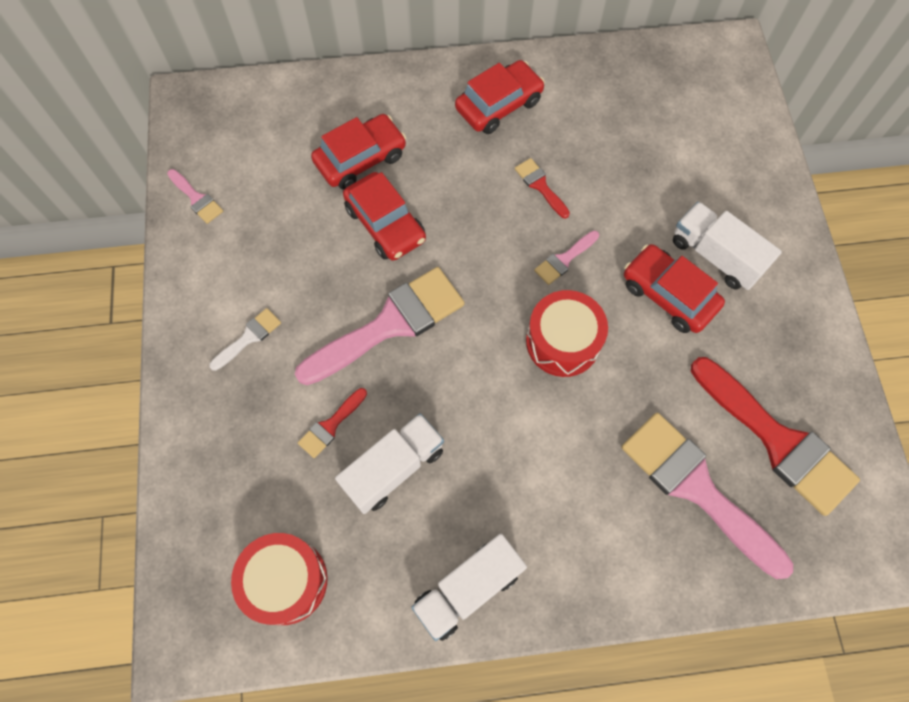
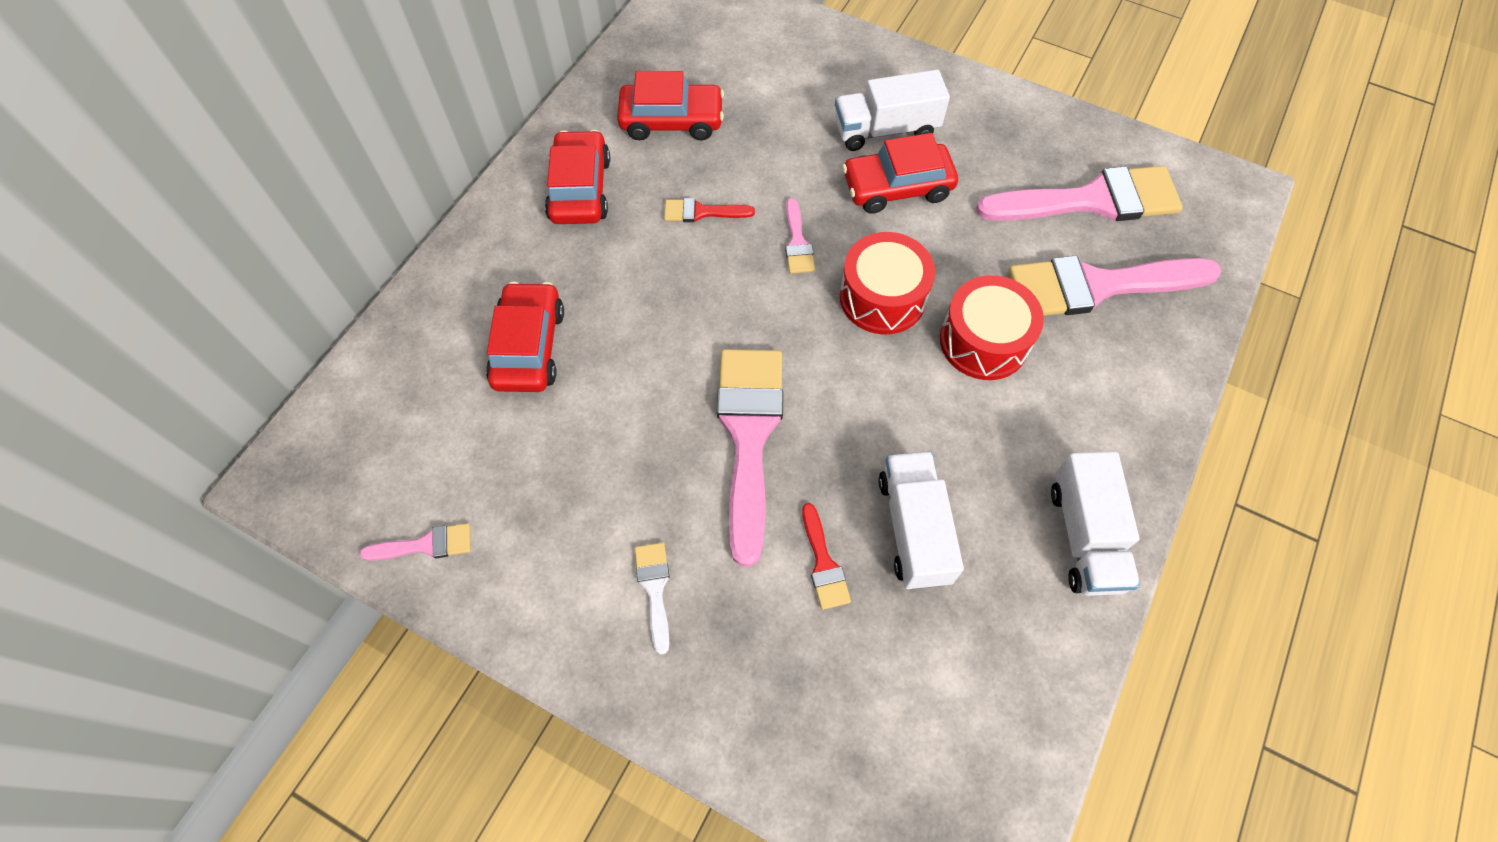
camera: 55 degrees left, 5 degrees down
red drum [231,533,328,625] -> red drum moved to [940,275,1044,380]
red car [343,172,426,261] -> red car moved to [617,71,724,141]
red brush [691,357,860,516] -> pink brush [976,166,1183,221]

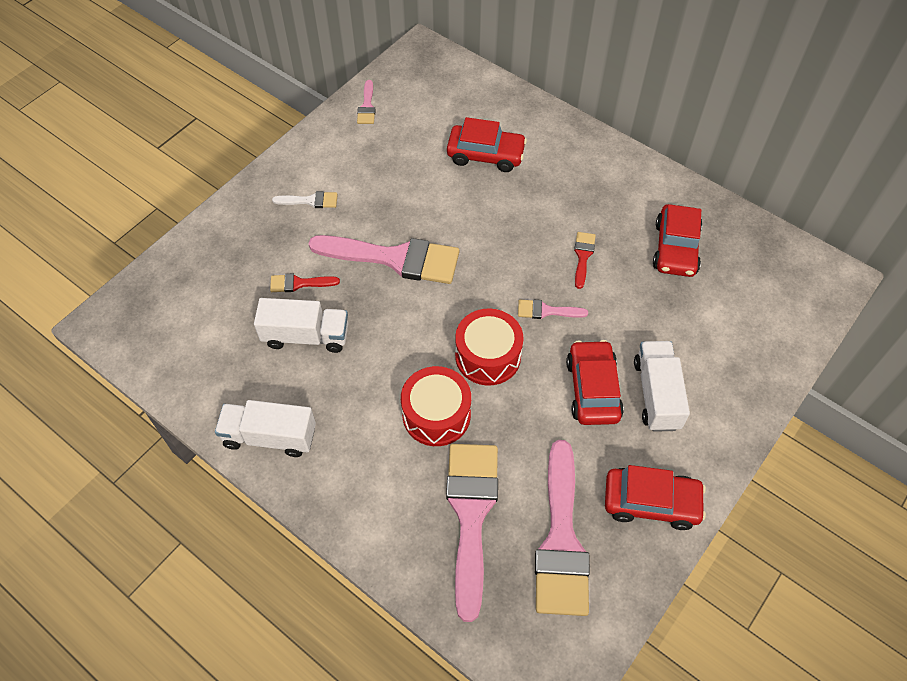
camera: 100 degrees right, 5 degrees down
red car [545,130,610,224] -> red car moved to [605,465,706,530]

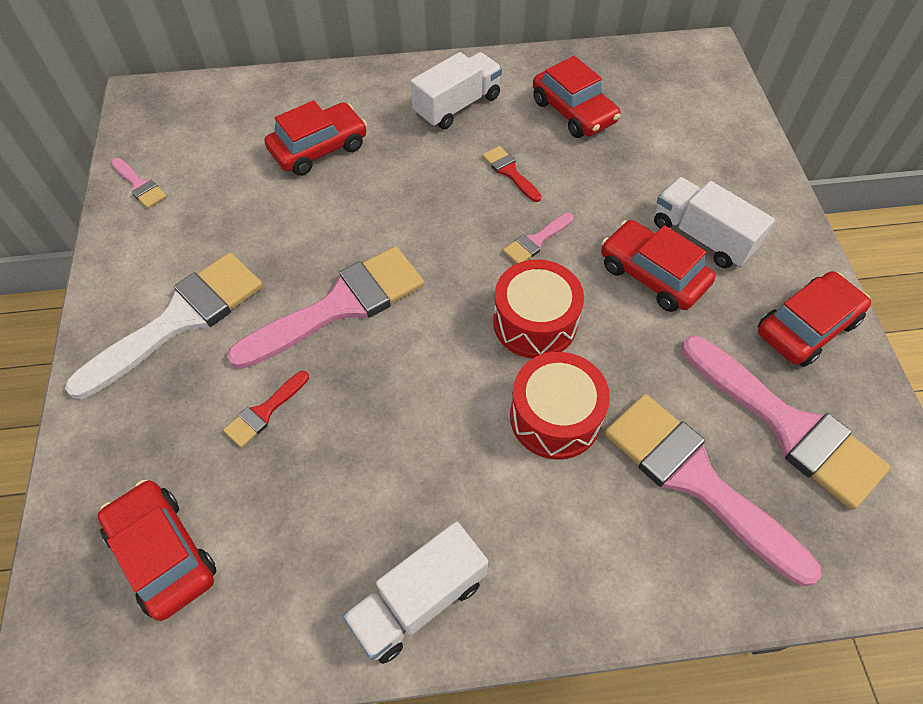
camera: 45 degrees left, 0 degrees up
white truck [254,298,348,353] -> white truck moved to [410,52,502,129]
white brush [272,191,338,208] -> white brush [65,253,263,399], size x2.23
none -> red car [98,480,216,621]

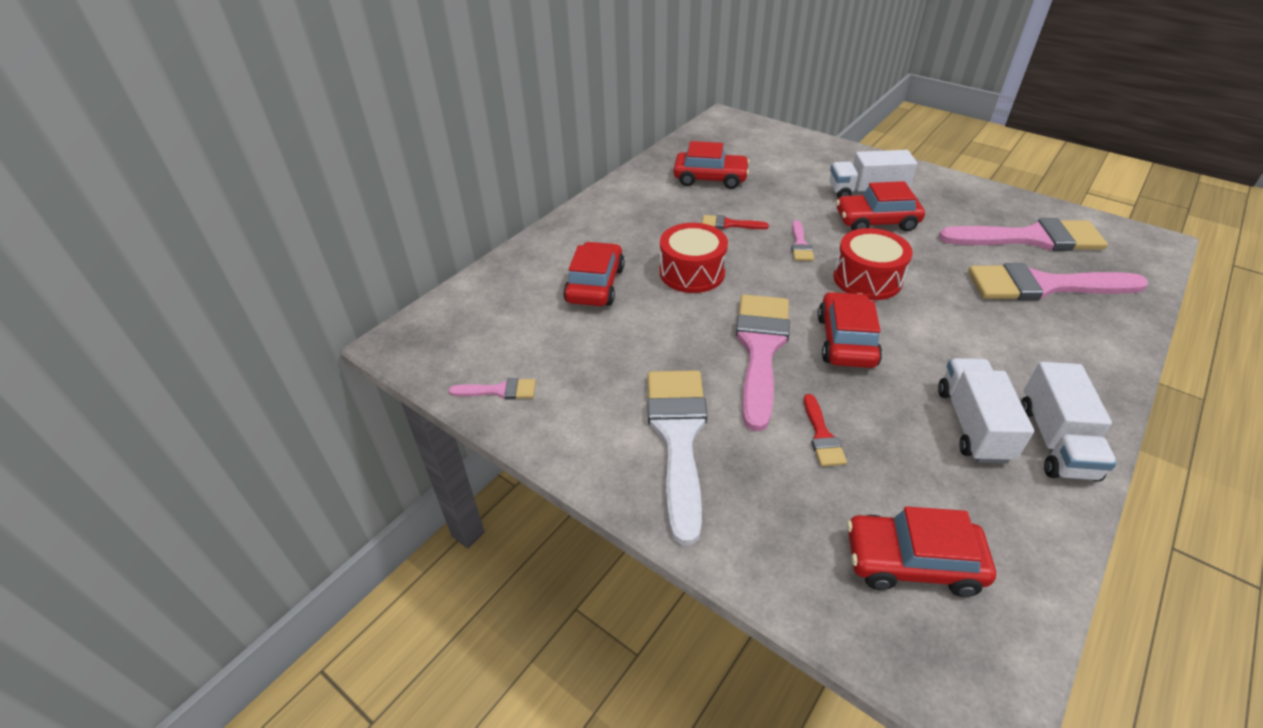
camera: 45 degrees left, 15 degrees down
white truck [410,52,502,129] -> white truck moved to [938,358,1034,463]
red drum [510,352,610,459] -> red drum moved to [660,223,728,293]
red car [758,271,871,367] -> red car moved to [818,292,882,368]

